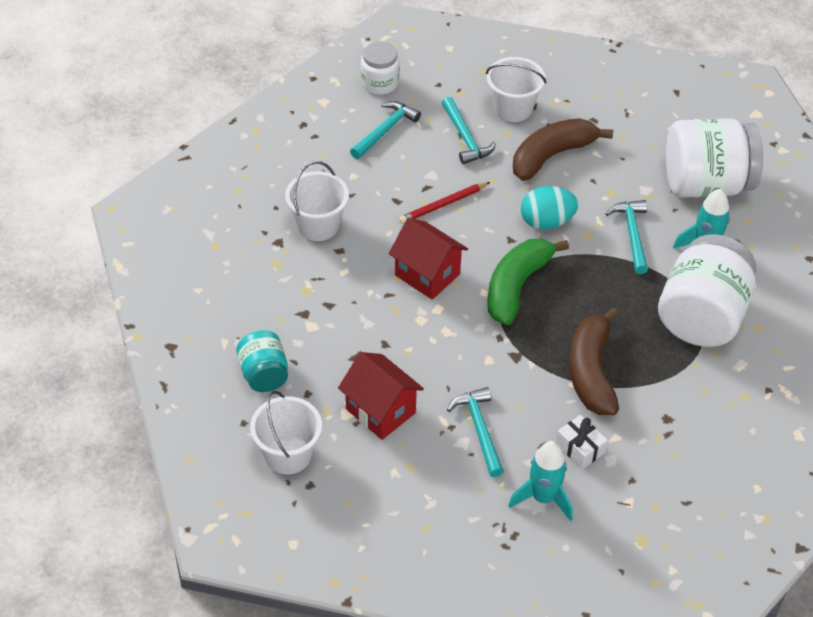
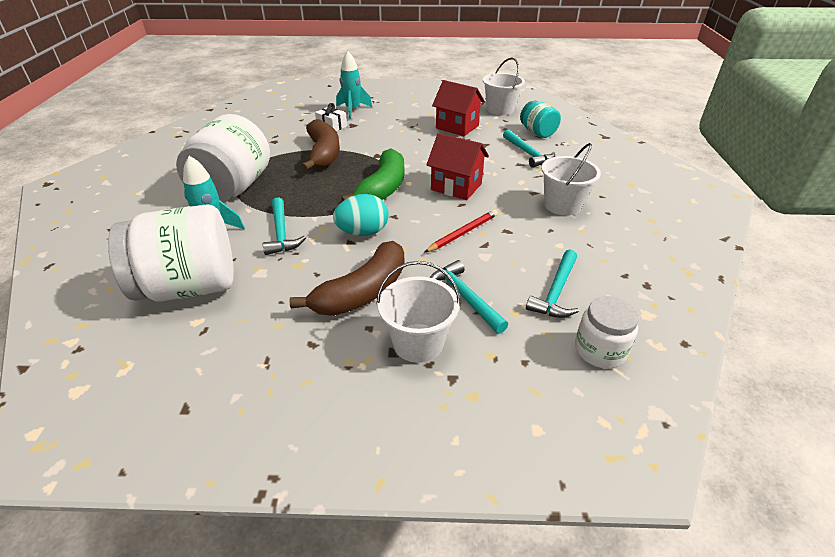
camera: 170 degrees right, 10 degrees down
turquoise hammer [447,387,504,477] -> turquoise hammer moved to [503,129,555,168]

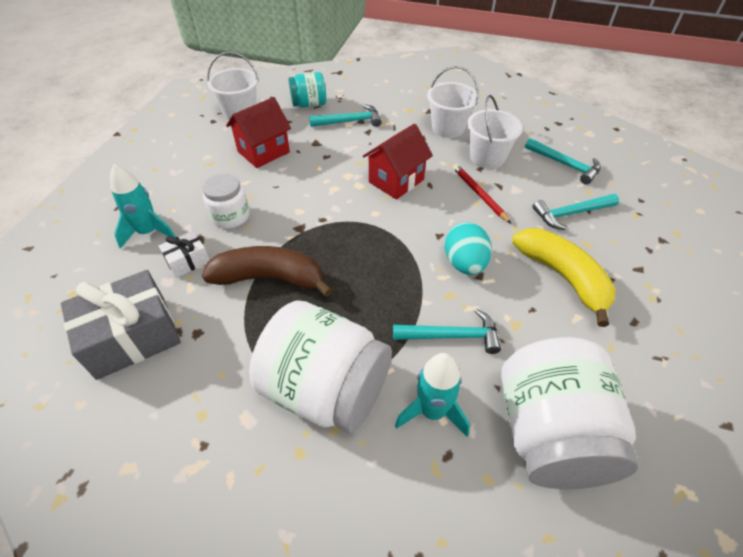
camera: 75 degrees left, 10 degrees up
brown banana [289,241,404,316] -> yellow banana [512,228,615,327]
green banana [341,148,405,202] -> none
white bucket [377,261,461,363] -> white bucket moved to [467,95,523,169]
white jar [575,296,639,369] -> white jar moved to [203,173,249,229]
none -> grey gift [61,270,181,380]

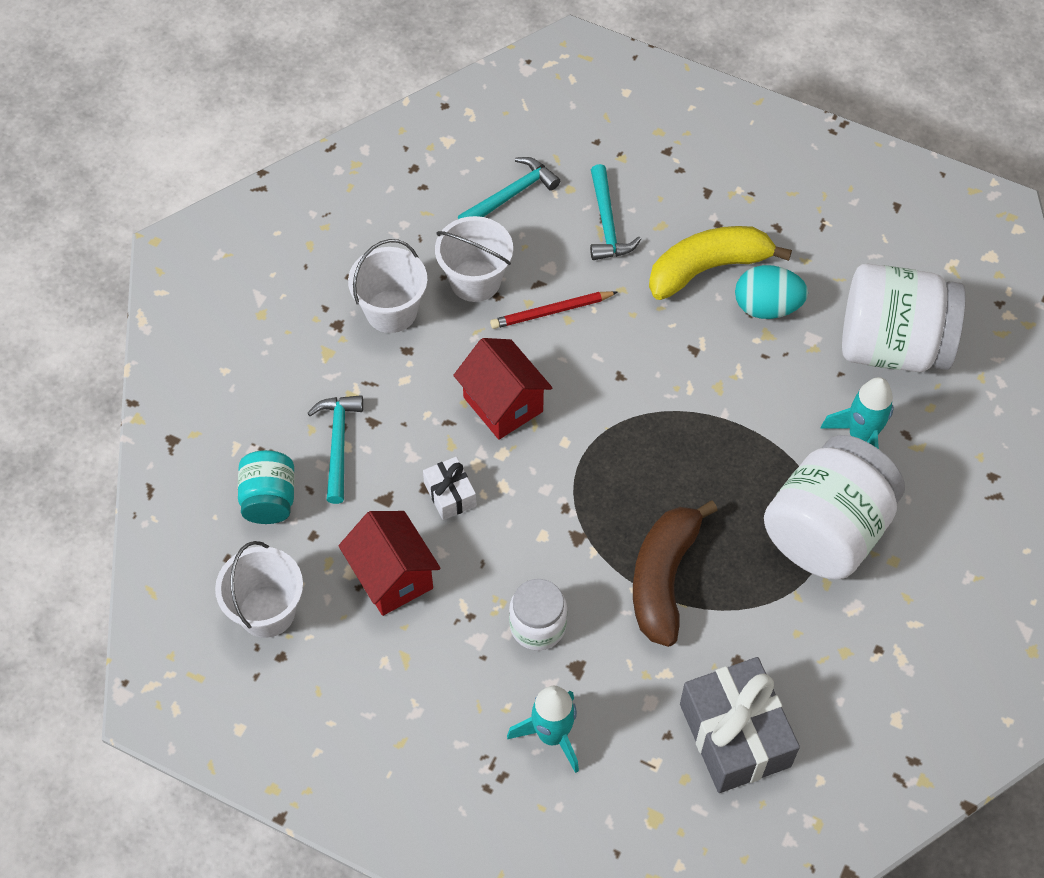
camera: 80 degrees left, 10 degrees up
white gift [159,231,210,278] -> white gift moved to [423,457,476,520]
turquoise hammer [393,309,501,354] -> none
turquoise egg [445,222,492,275] -> turquoise egg moved to [735,265,808,319]

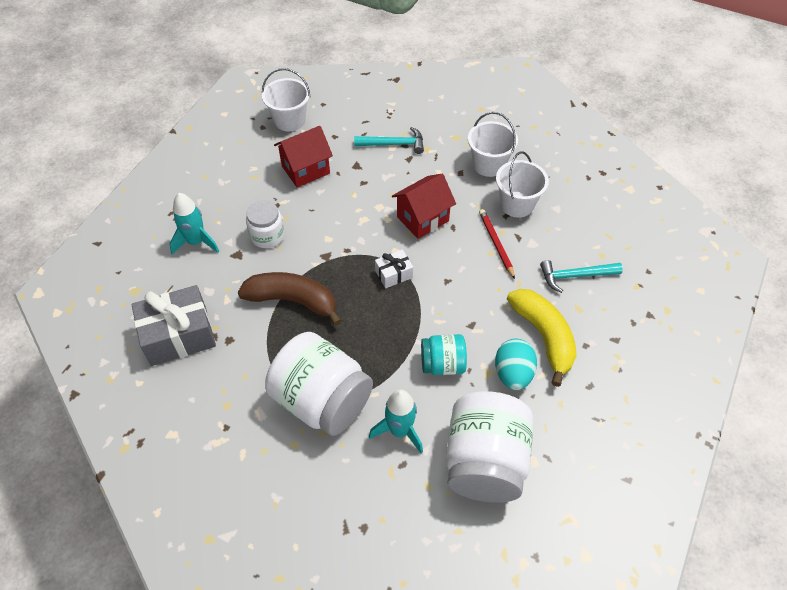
camera: 90 degrees right, 5 degrees down
turquoise jar [238,450,294,524] -> turquoise jar moved to [421,334,467,375]
white gift [423,457,476,520] -> white gift moved to [375,250,413,288]
turquoise hammer [458,157,560,219] -> none

